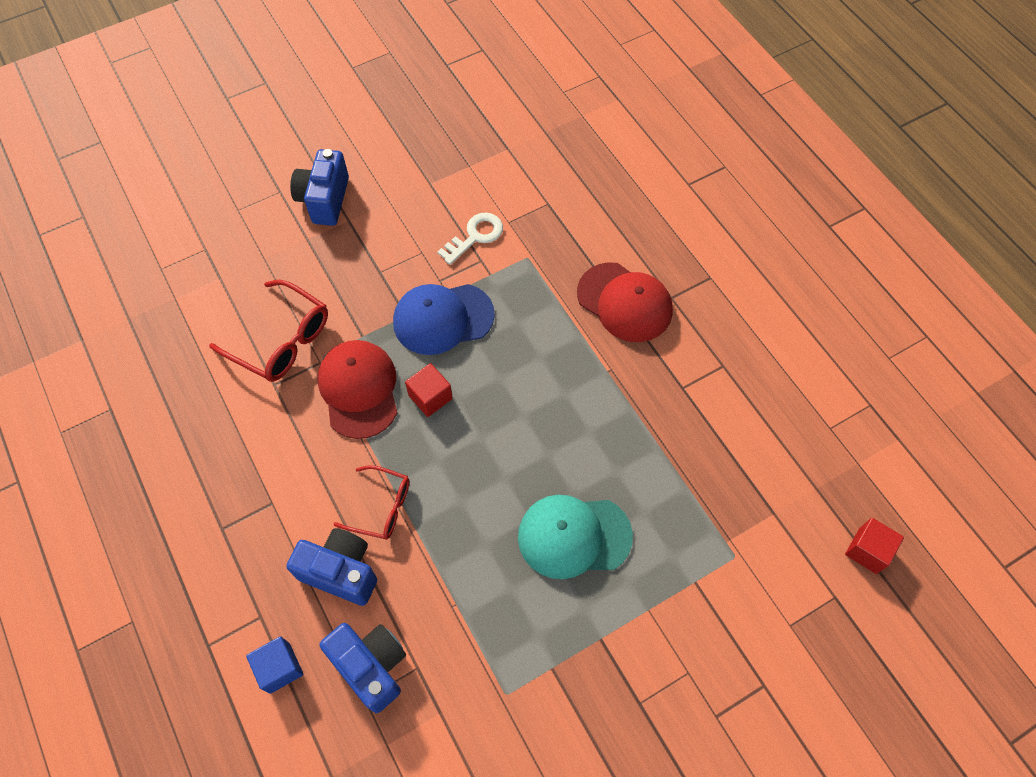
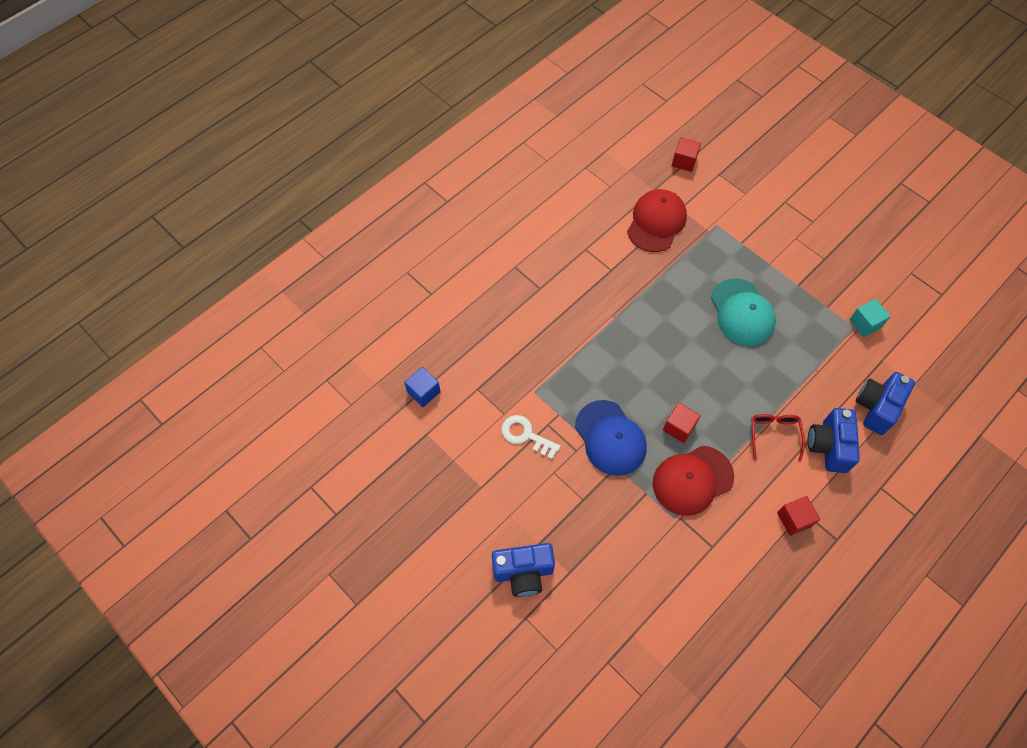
camera: 105 degrees left, 0 degrees up
red glasses [209,280,328,382] -> none
blue cube [246,636,303,694] -> blue cube moved to [404,367,441,407]
red cap [577,262,673,342] -> red cap moved to [627,189,687,252]
none -> red cube [777,496,820,536]
none -> turquoise cube [849,299,891,337]

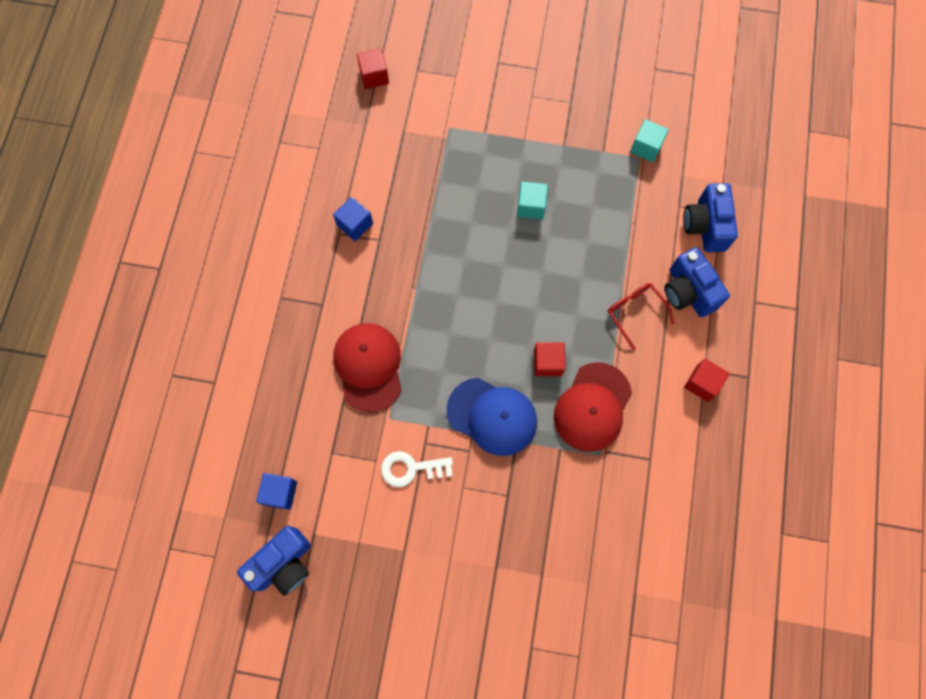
camera: 35 degrees left, 10 degrees up
blue camera [492,543,555,597] -> blue camera moved to [237,526,311,596]
red cap [627,189,687,252] -> red cap moved to [333,323,402,413]
turquoise cap [711,278,776,346] -> turquoise cube [517,182,548,219]
none -> blue cube [333,197,373,241]

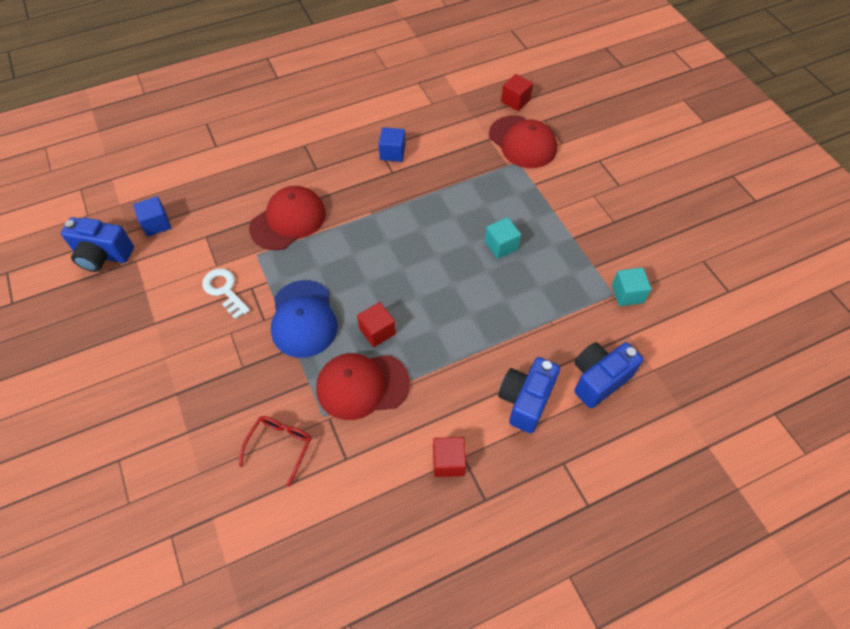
camera: 55 degrees right, 15 degrees down
red glasses [608,283,674,350] -> red glasses moved to [239,416,311,487]
none -> red cap [489,116,557,168]

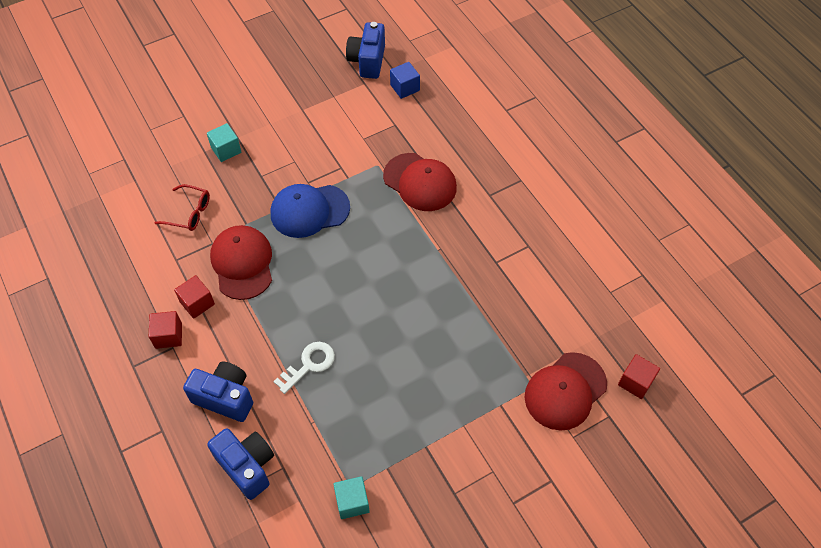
camera: 85 degrees right, 0 degrees up
white key [202,268,250,320] -> white key moved to [273,342,335,394]
red cube [357,302,396,347] -> red cube moved to [174,275,215,319]
blue cube [379,127,406,162] -> none
turquoise cube [485,217,521,259] -> turquoise cube moved to [207,123,241,162]

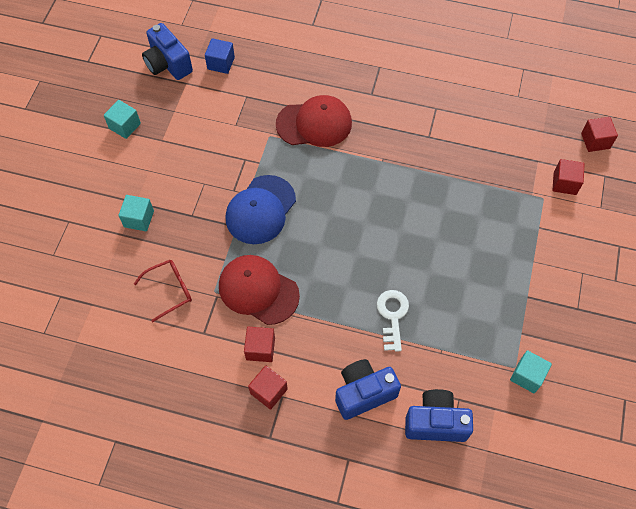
camera: 45 degrees left, 5 degrees up
red cap [525,352,607,431] -> red cube [552,159,585,195]
none -> turquoise cube [104,100,141,139]

